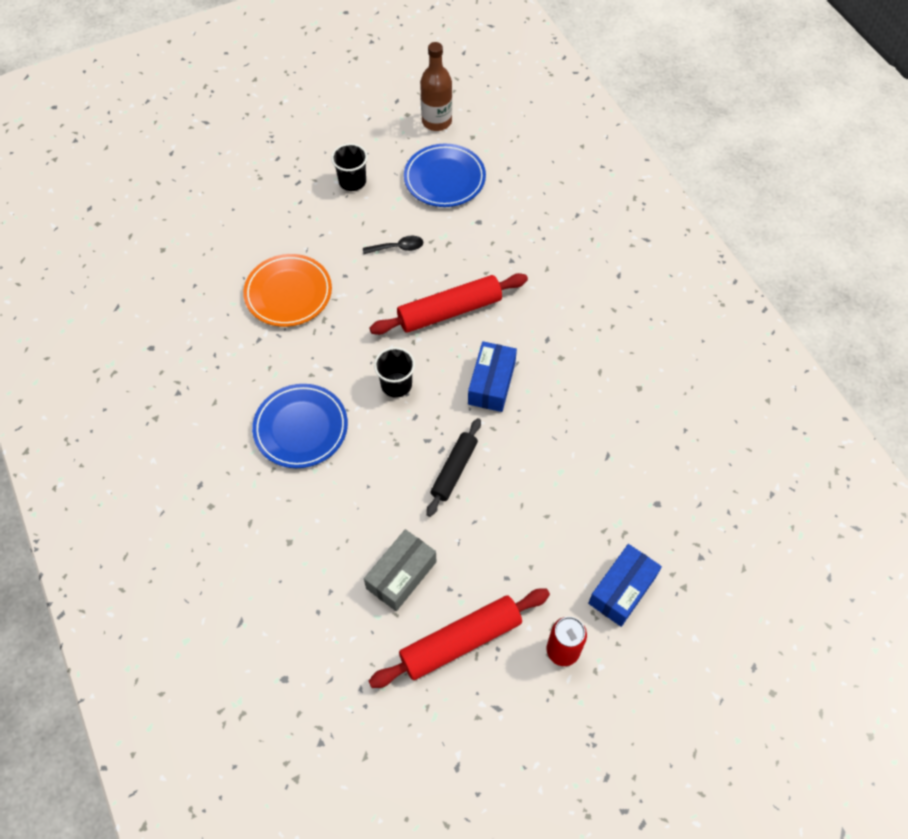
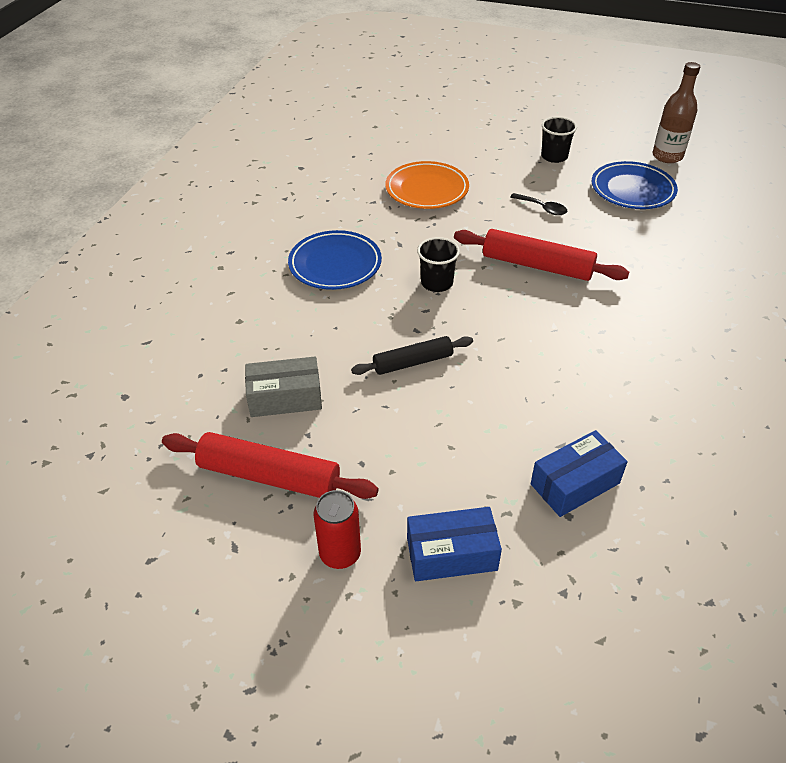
camera: 45 degrees right, 15 degrees down
blue box [468,341,517,412] -> blue box moved to [531,430,628,517]

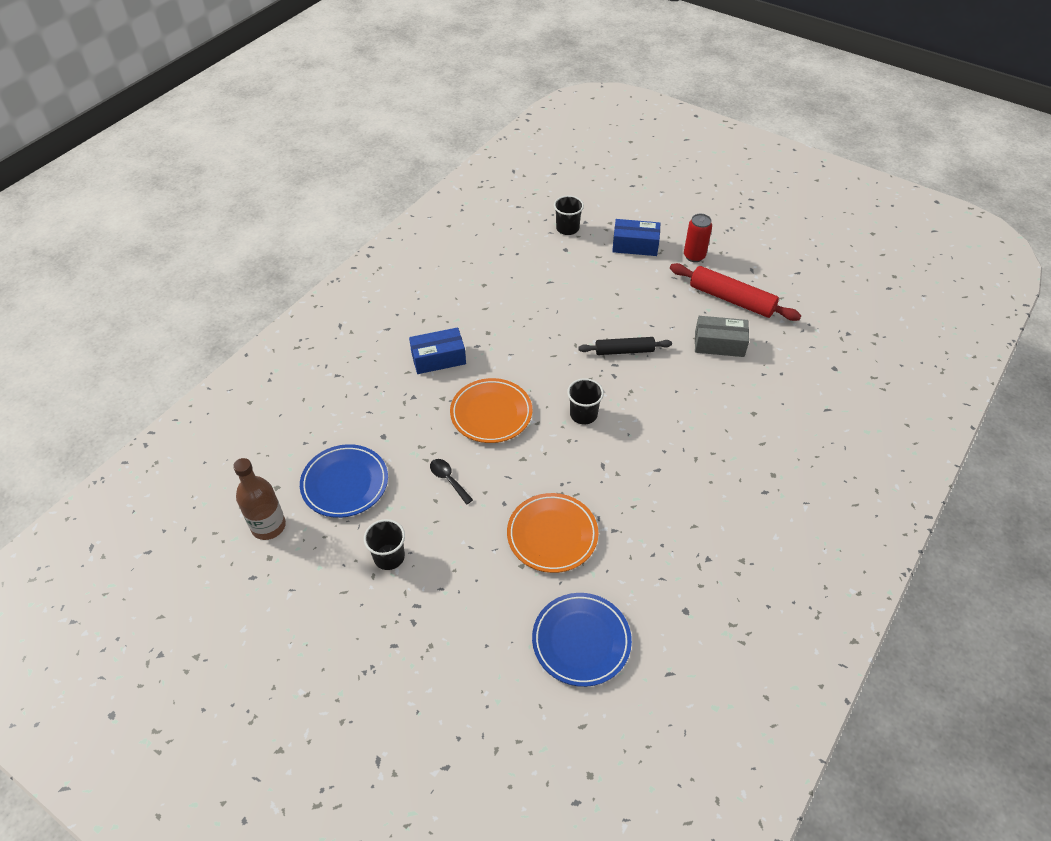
camera: 165 degrees left, 5 degrees up
blue plate [288,230,382,290] -> blue plate moved to [532,593,632,687]
red rolling pin [454,229,629,281] -> orange plate [450,378,532,443]
blue box [531,430,628,517] -> blue box moved to [409,327,466,374]
none -> black cup [554,196,584,235]

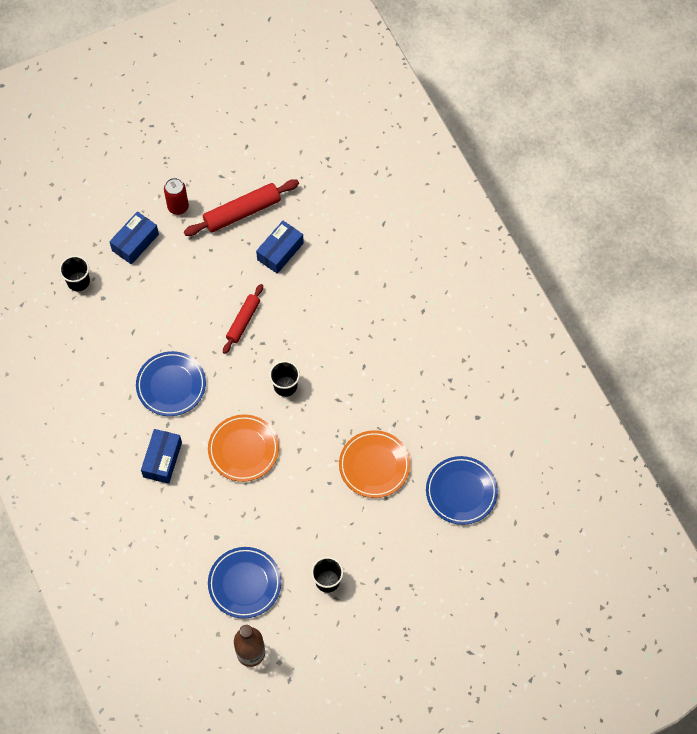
camera: 60 degrees left, 15 degrees up
black spoon [430,459,473,504] -> none
black rolling pin [578,337,672,355] -> red rolling pin [223,284,263,354]
grey box [695,316,749,357] -> blue box [256,221,304,274]
none -> blue plate [136,351,206,416]

